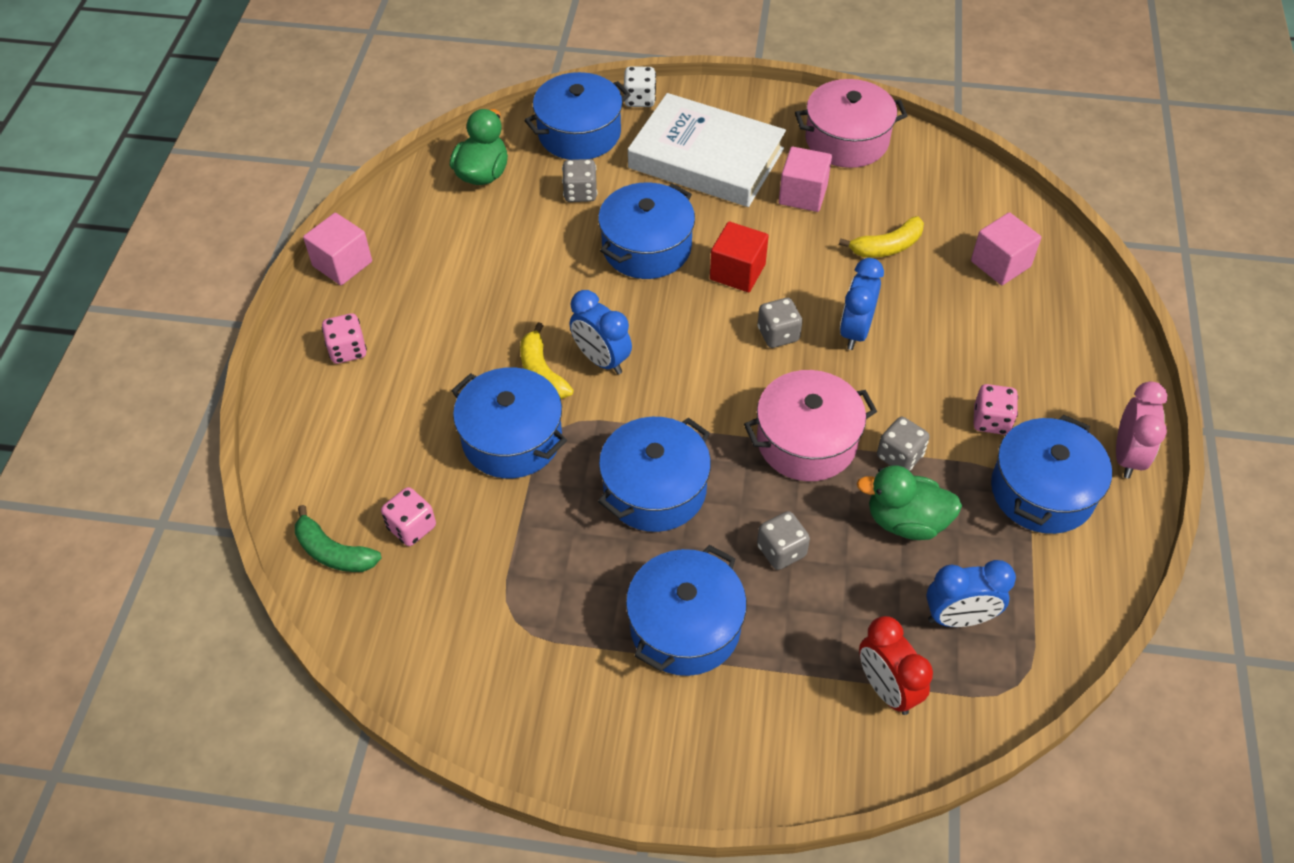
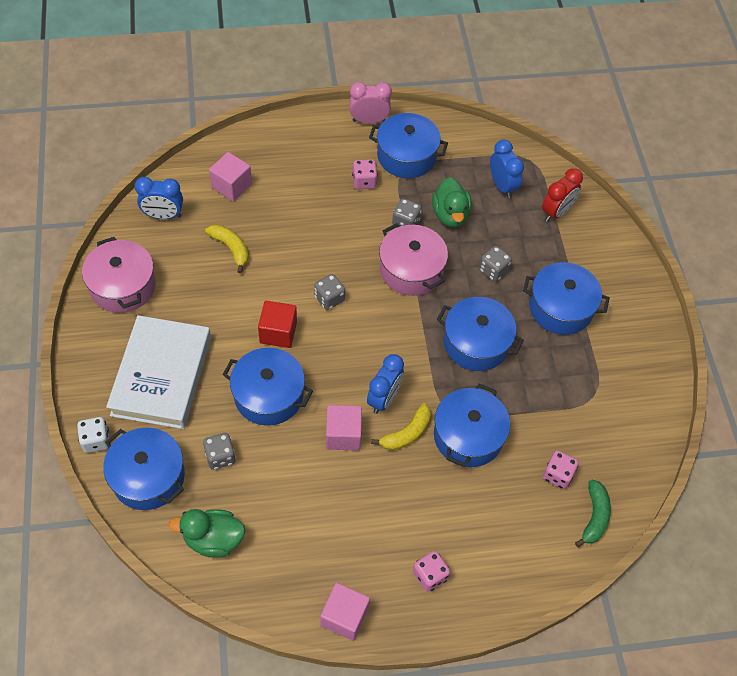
camera: 110 degrees left, 5 degrees up
pink cube [779,147,832,212] -> pink cube moved to [326,405,362,451]
blue clock [840,258,884,350] -> blue clock moved to [135,177,183,219]

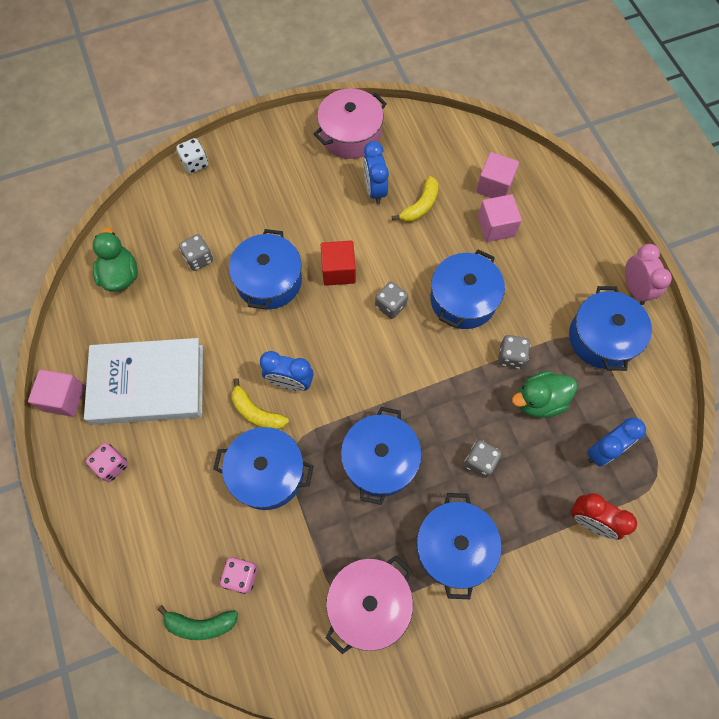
camera: 80 degrees right, 10 degrees up
blue pot [103,428,185,510] -> blue pot moved to [430,249,505,329]
white book [106,315,211,429] -> white book moved to [84,338,203,425]
blue clock [135,177,183,219] -> blue clock moved to [363,141,389,204]
pink cube [326,405,362,451] -> pink cube moved to [478,194,522,242]
pink dice [352,159,378,189] -> none
pink pot [379,223,448,296] -> pink pot moved to [326,556,413,654]

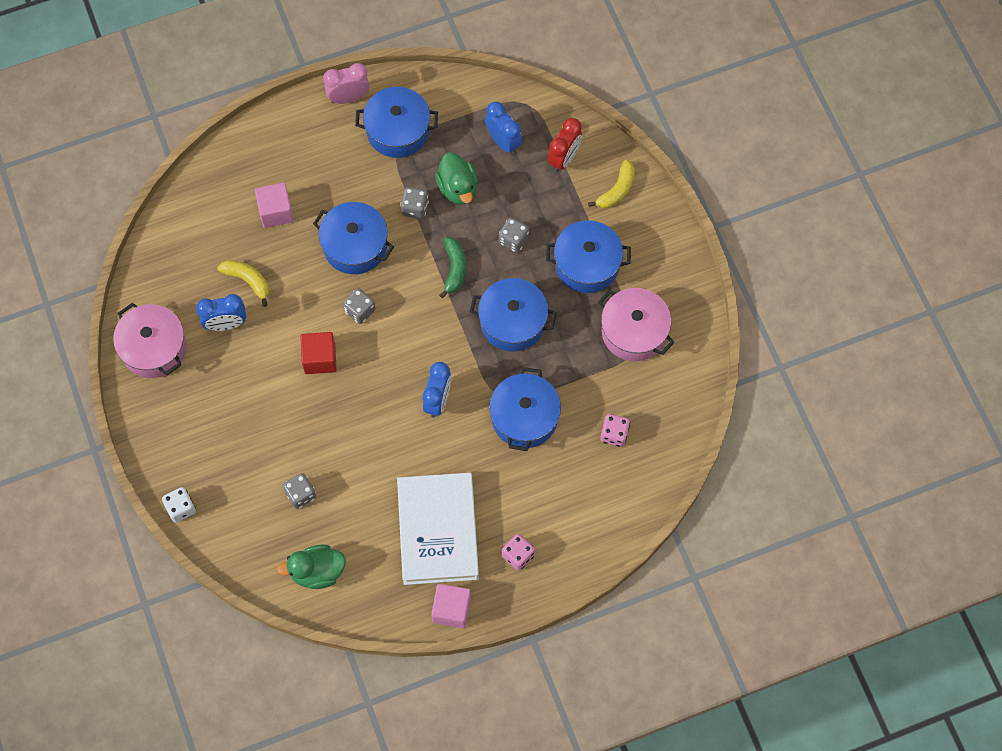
camera: 90 degrees left, 0 degrees up
green banana [157,605,238,640] -> green banana moved to [439,237,466,298]
blue pot [229,229,302,310] -> none
yellow banana [232,378,289,429] -> yellow banana moved to [588,160,635,208]
pink cube [476,152,519,198] -> none

